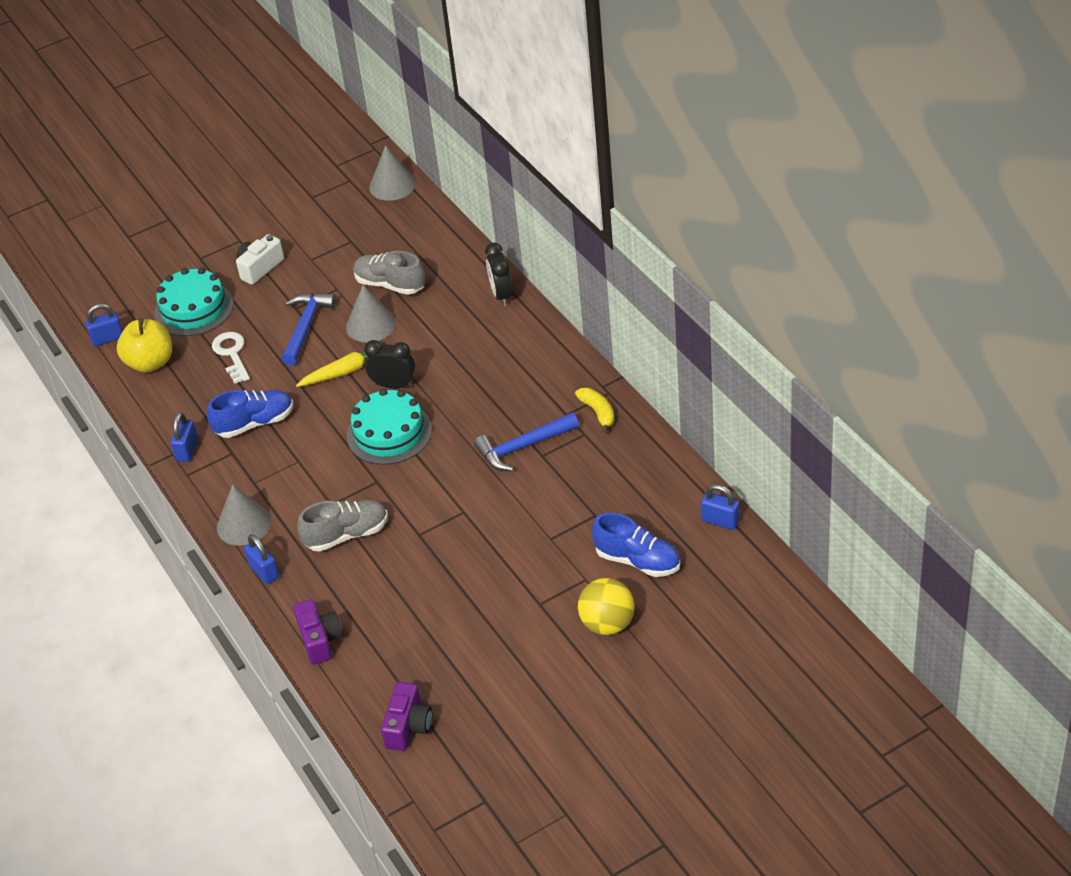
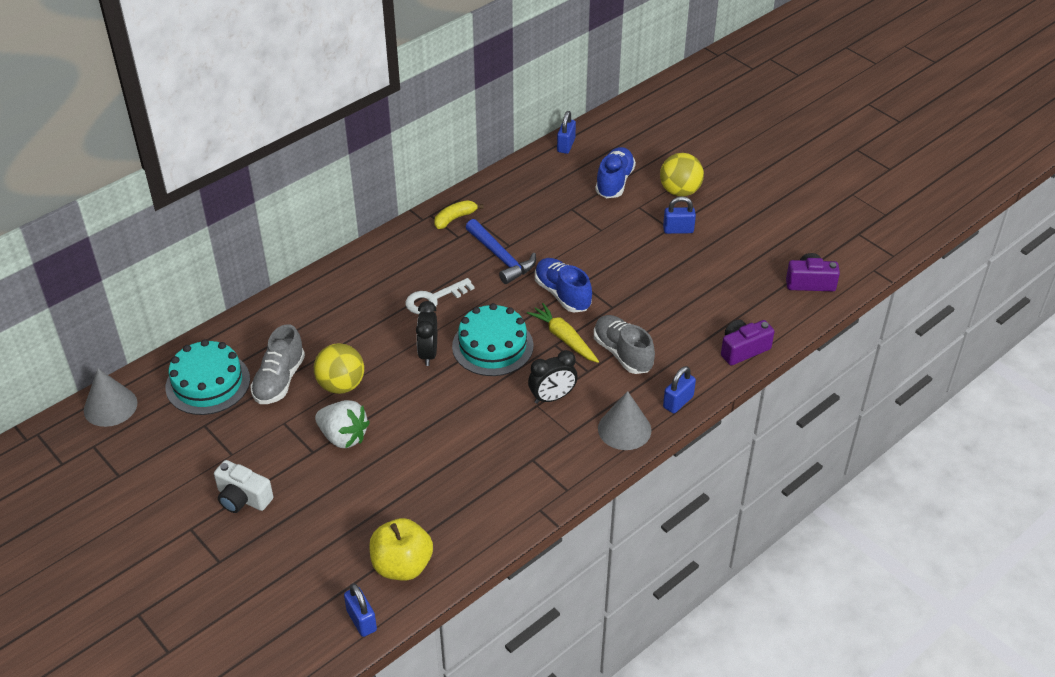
camera: 105 degrees left, 0 degrees up
turquoise cake [154,268,233,336] -> turquoise cake moved to [165,339,250,415]
blue padlock [171,412,198,462] -> blue padlock moved to [663,196,696,234]
blue shoe [207,390,293,438] -> blue shoe moved to [535,258,592,312]
white key [212,332,250,384] -> white key moved to [405,278,475,314]
blue hammer [282,293,336,366] -> white strawberry [315,400,370,448]
yellow carrot [296,340,381,387] -> yellow carrot moved to [527,303,599,363]
grey cone [346,285,396,342] -> yellow ball [314,343,364,394]
black clock [485,243,512,306] -> black clock moved to [528,350,578,404]

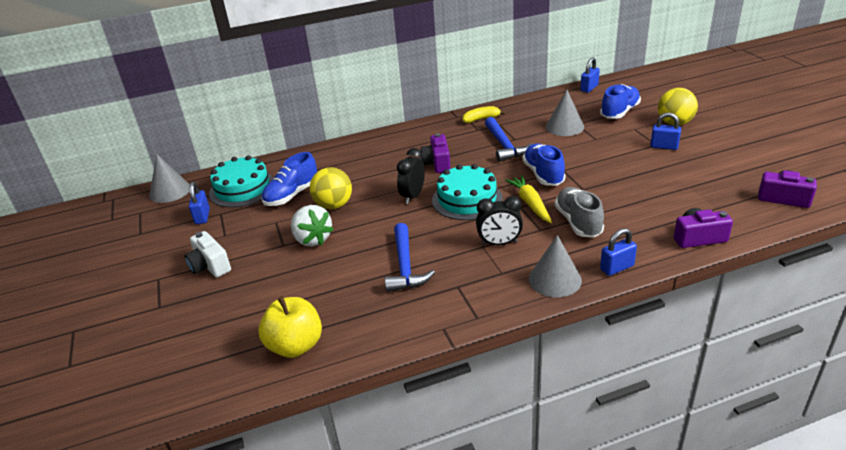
camera: 25 degrees right, 10 degrees down
grey shoe [250,324,305,404] -> blue shoe [261,152,317,206]
blue padlock [344,583,377,637] -> blue padlock moved to [189,182,210,224]
white key [405,278,475,314] -> purple camera [420,133,450,173]
none -> blue hammer [384,223,435,292]
none -> grey cone [546,90,584,136]

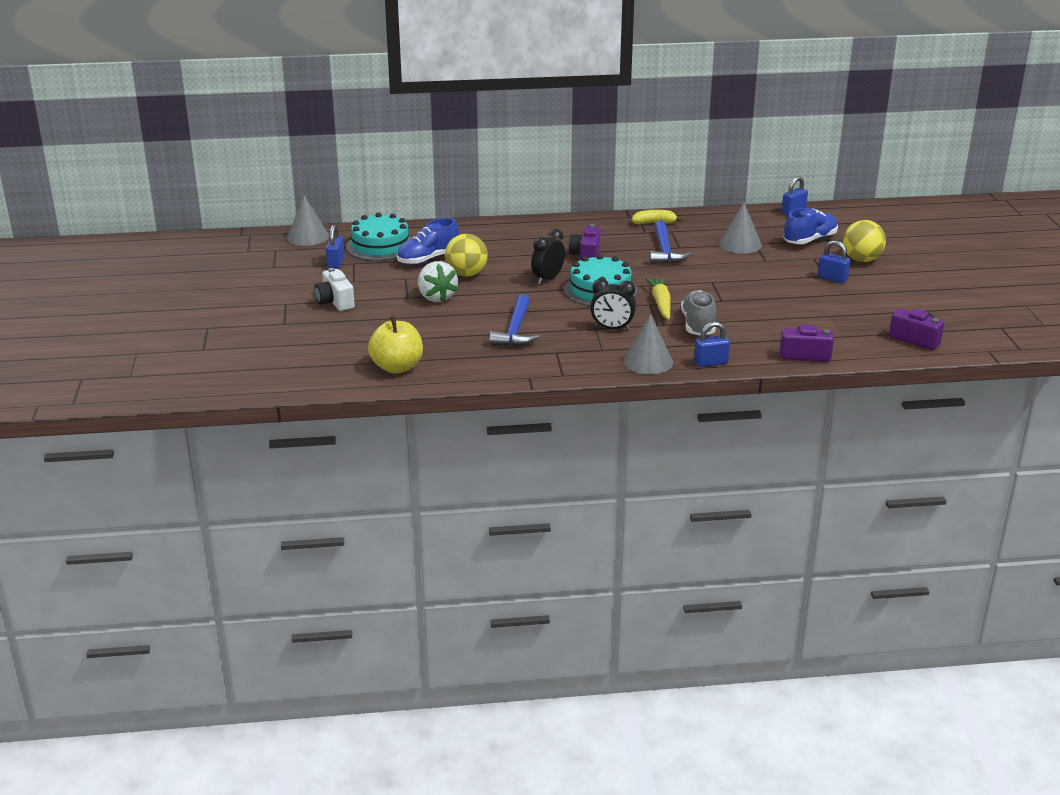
camera: 10 degrees right, 5 degrees down
blue shoe [522,143,566,186] -> none

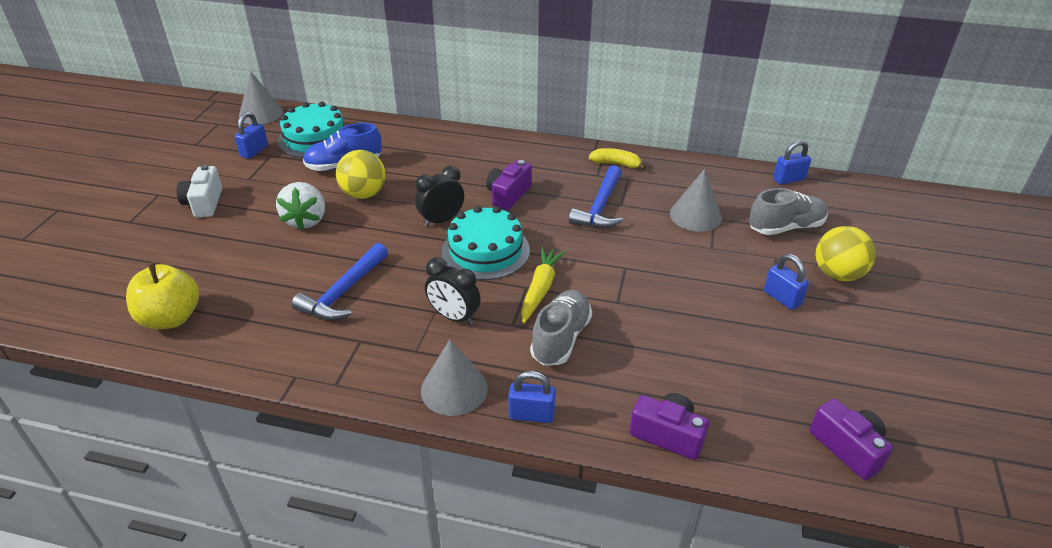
camera: 20 degrees right, 10 degrees up
blue shoe [784,208,838,244] -> grey shoe [749,188,828,235]

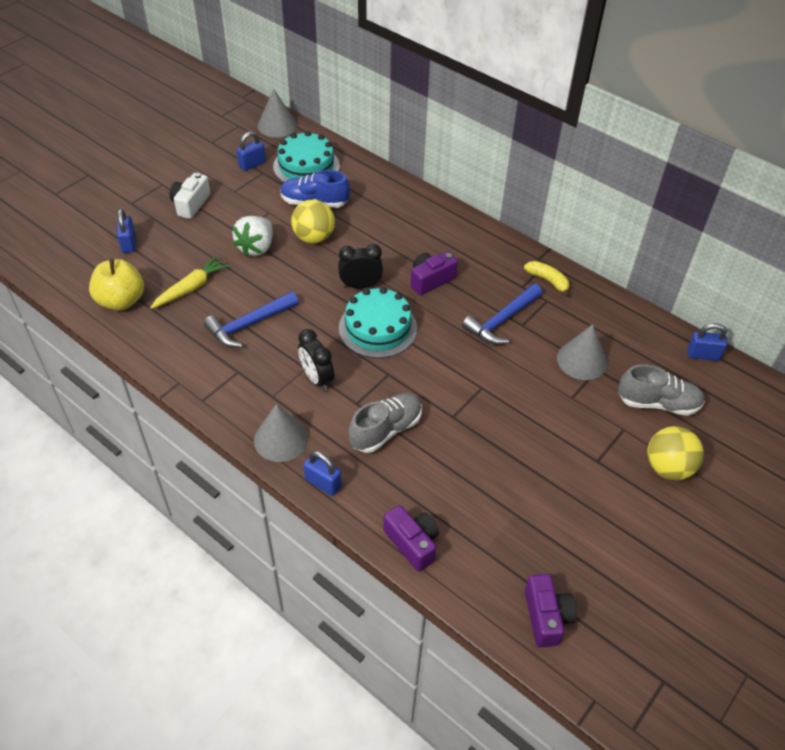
camera: 25 degrees right, 10 degrees up
yellow carrot [521,247,565,323] -> yellow carrot moved to [150,256,229,309]
blue padlock [764,254,809,310] -> blue padlock moved to [117,208,136,253]

